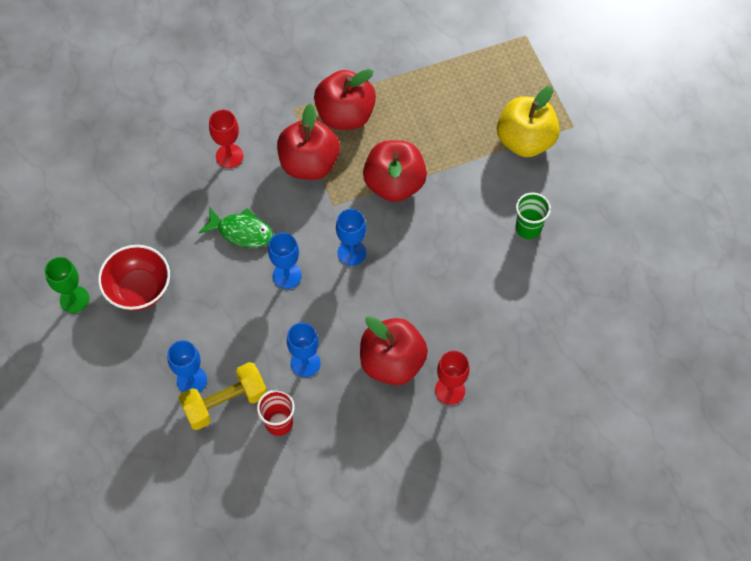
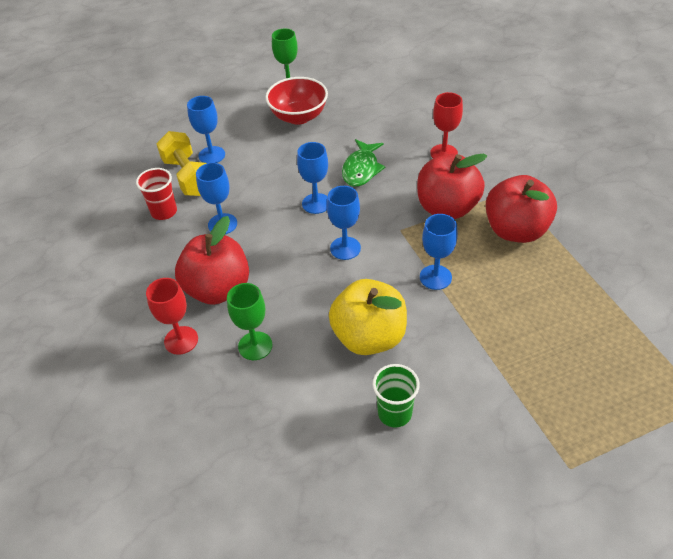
camera: 90 degrees right, 15 degrees down
red apple [363,140,427,202] -> blue goblet [420,214,458,290]
yellow apple [497,86,560,157] -> yellow apple moved to [329,279,407,355]
none -> green goblet [227,283,272,360]

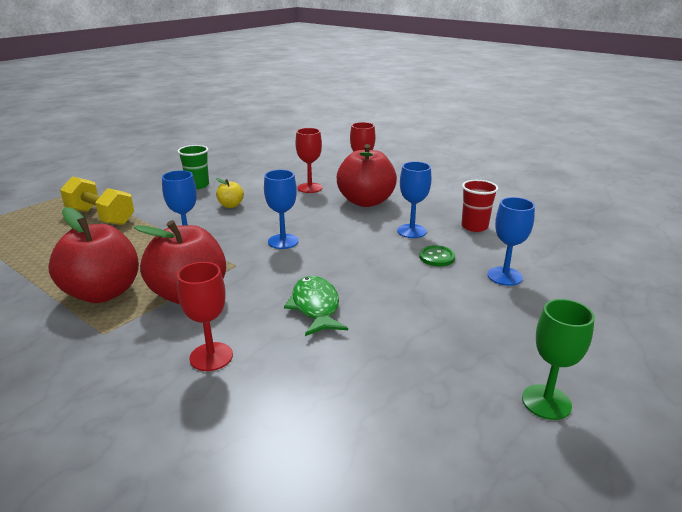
camera: 150 degrees right, 20 degrees down
yellow dumbbell [156,131,207,196] -> yellow dumbbell moved to [60,176,134,225]
green goblet [227,283,272,360] -> red goblet [295,128,322,193]
red bowl [265,77,328,125] -> none
blue goblet [297,142,328,214] -> none
yellow apple [329,279,407,355] -> yellow apple [216,178,244,208], size x0.46
none -> green button [419,245,455,267]

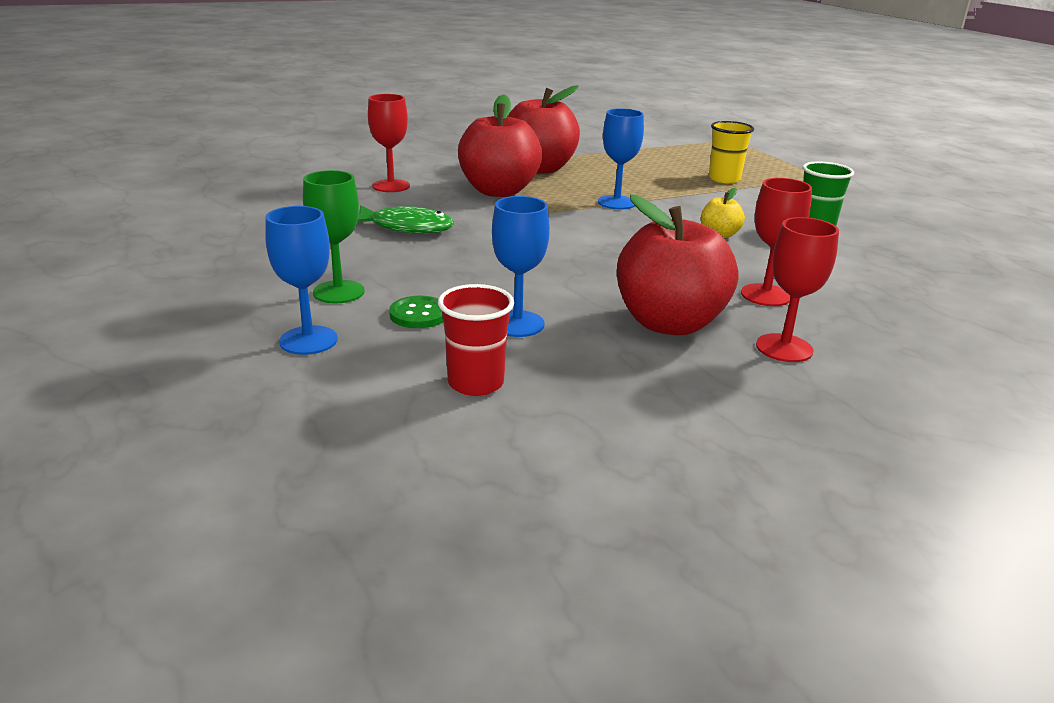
camera: 115 degrees right, 0 degrees up
yellow dumbbell [60,176,134,225] -> yellow cup [709,121,754,183]
blue goblet [264,170,299,249] -> none
green goblet [522,299,595,420] -> green goblet moved to [303,170,365,304]

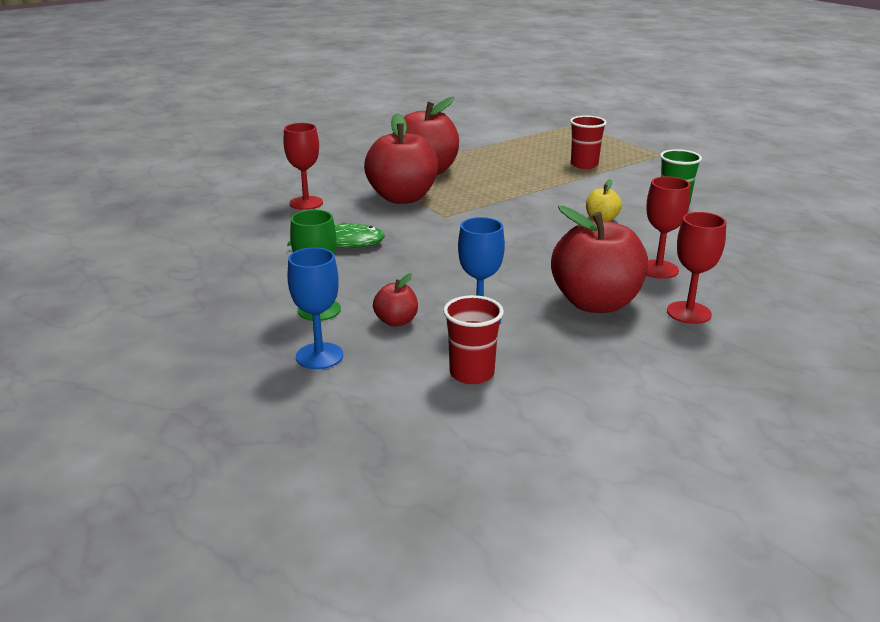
camera: 10 degrees left, 0 degrees up
green button [389,296,443,328] -> red apple [373,273,418,327]
blue goblet [598,108,644,209] -> none
yellow cup [709,121,754,183] -> red cup [570,116,607,169]

